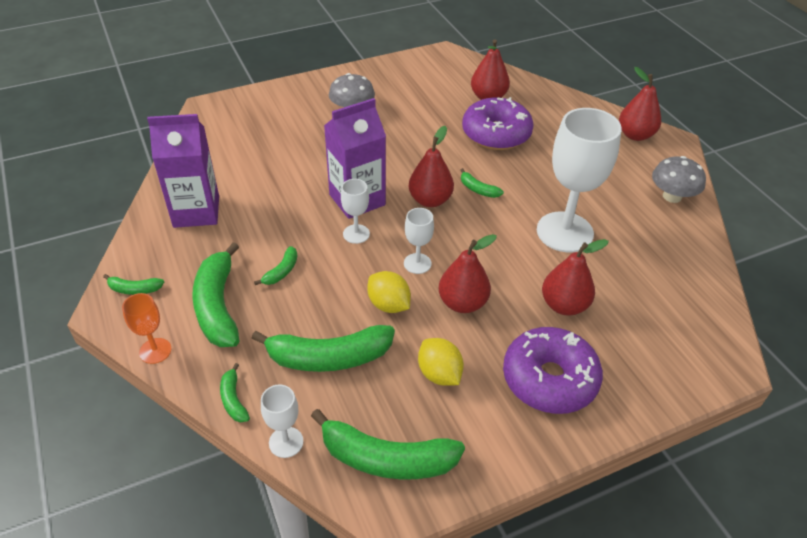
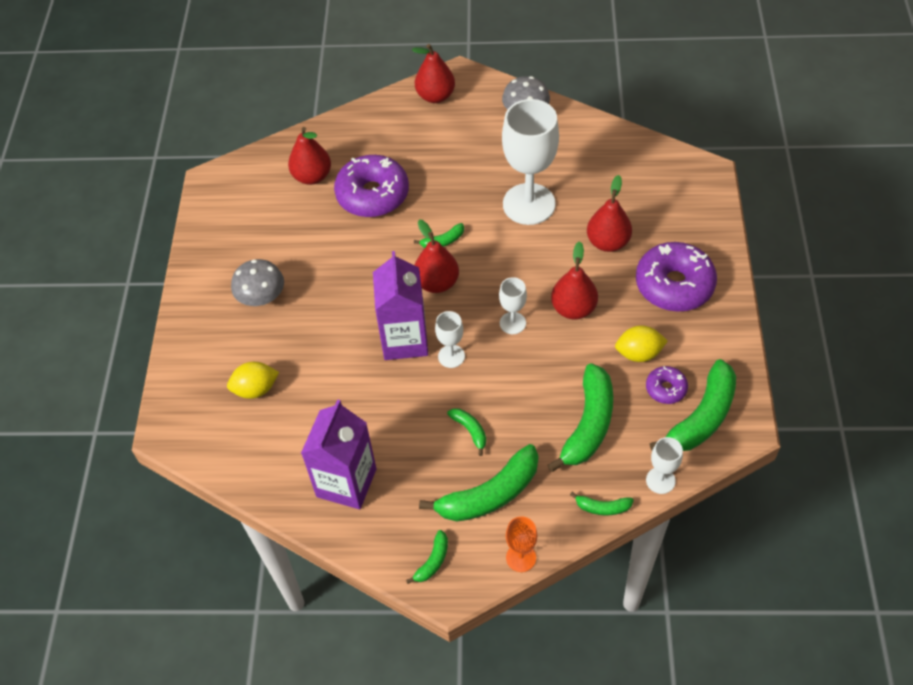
camera: 60 degrees left, 10 degrees up
green banana [192,242,239,347] -> green banana turned 45 degrees counterclockwise [419,444,538,522]
yellow lemon [367,271,411,313] -> yellow lemon moved to [227,362,279,399]
none -> purple donut [646,366,688,404]

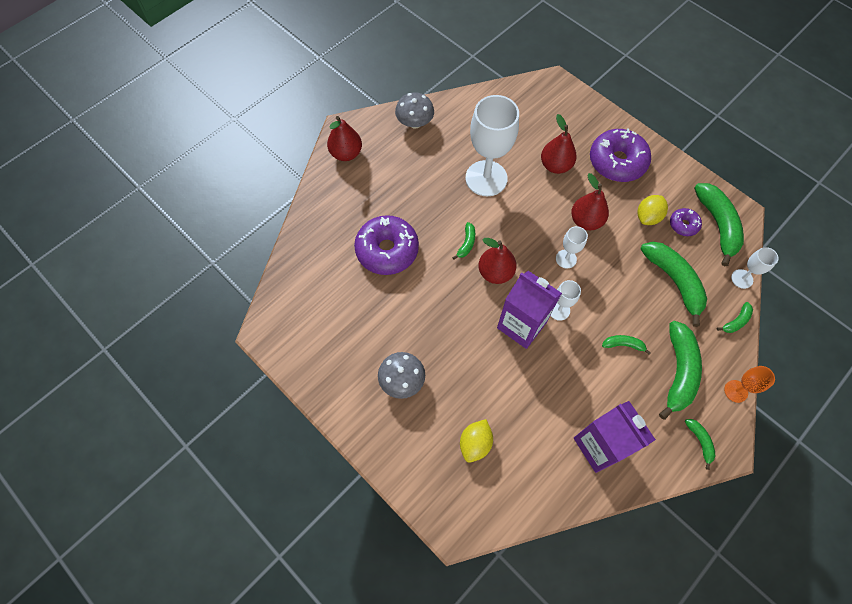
camera: 50 degrees left, 10 degrees up
red pear [288,127,331,185] -> none

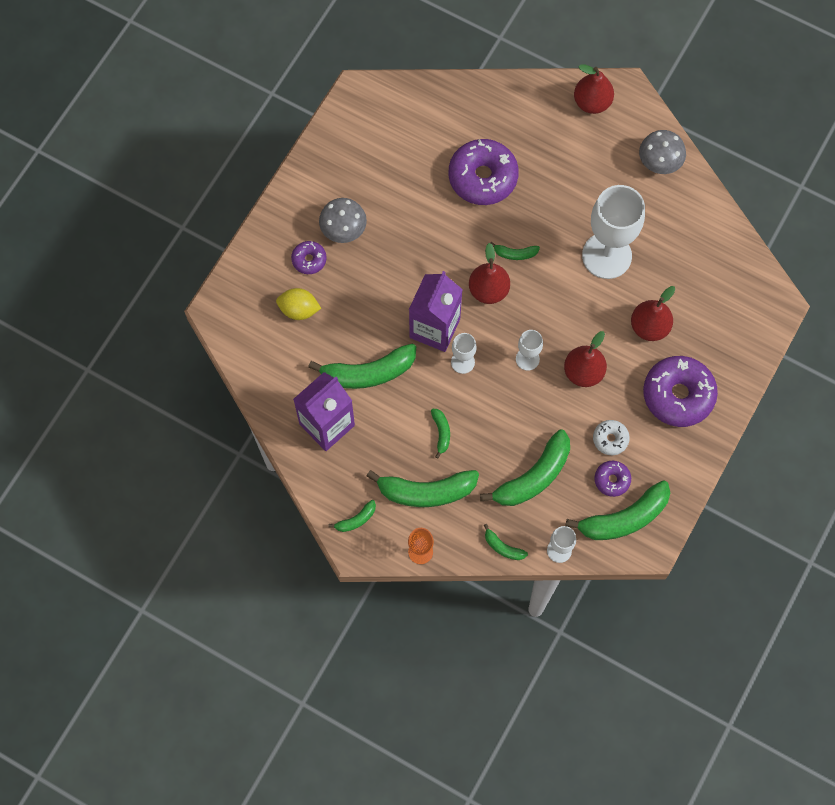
camera: 75 degrees right, 5 degrees up
yellow lemon [637,195,668,225] -> white donut [593,420,630,455]
none -> purple donut [291,241,326,274]
none -> green banana [308,343,416,389]

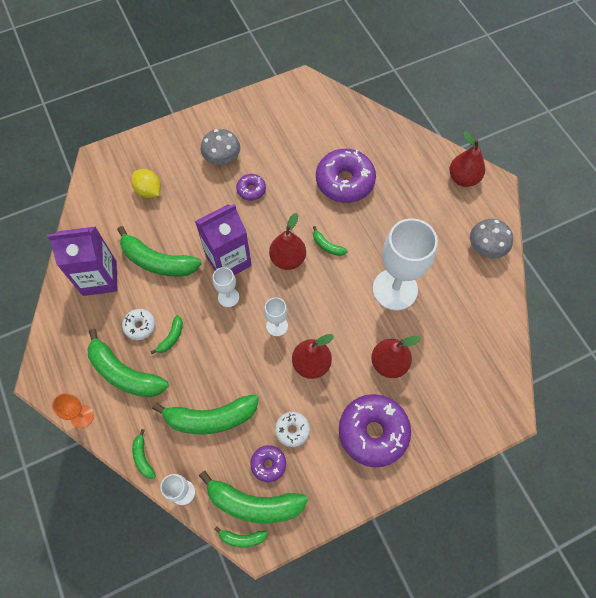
camera: 35 degrees right, 5 degrees down
purple donut [291,241,326,274] -> purple donut moved to [236,174,266,201]
green banana [328,500,376,532] -> green banana moved to [214,526,268,548]
none -> white donut [122,309,155,340]

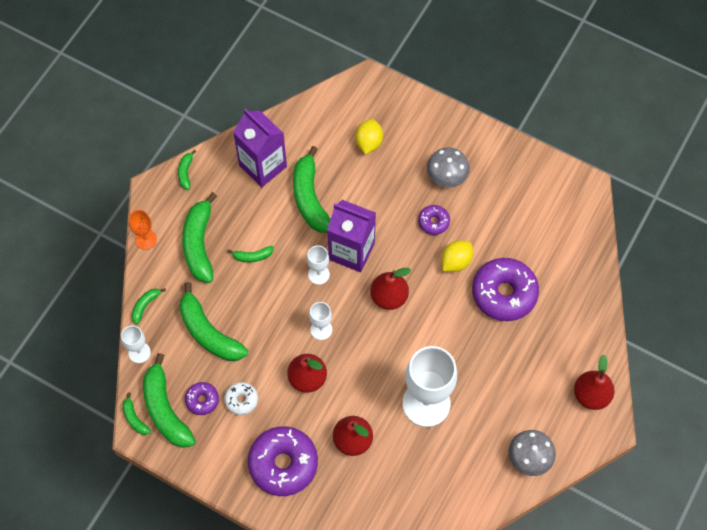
camera: 55 degrees right, 0 degrees up
white donut [122,309,155,340] -> none
green banana [313,226,348,256] -> green banana moved to [178,149,196,190]
none -> yellow lemon [442,240,473,272]

